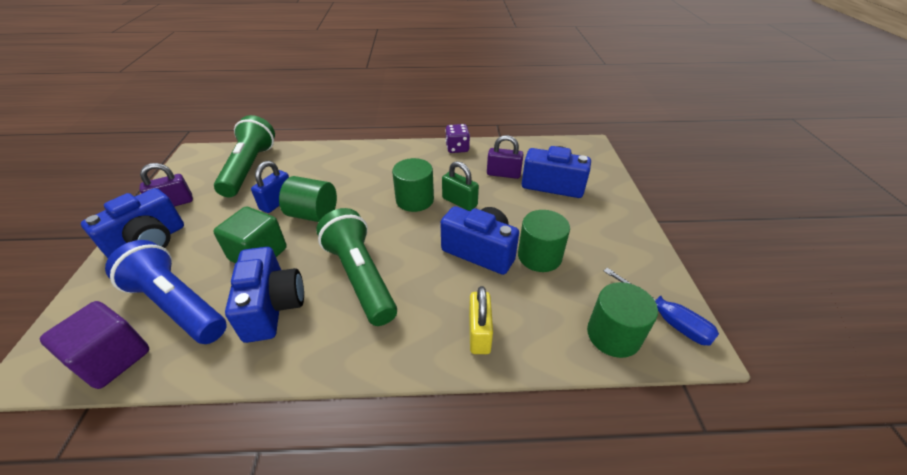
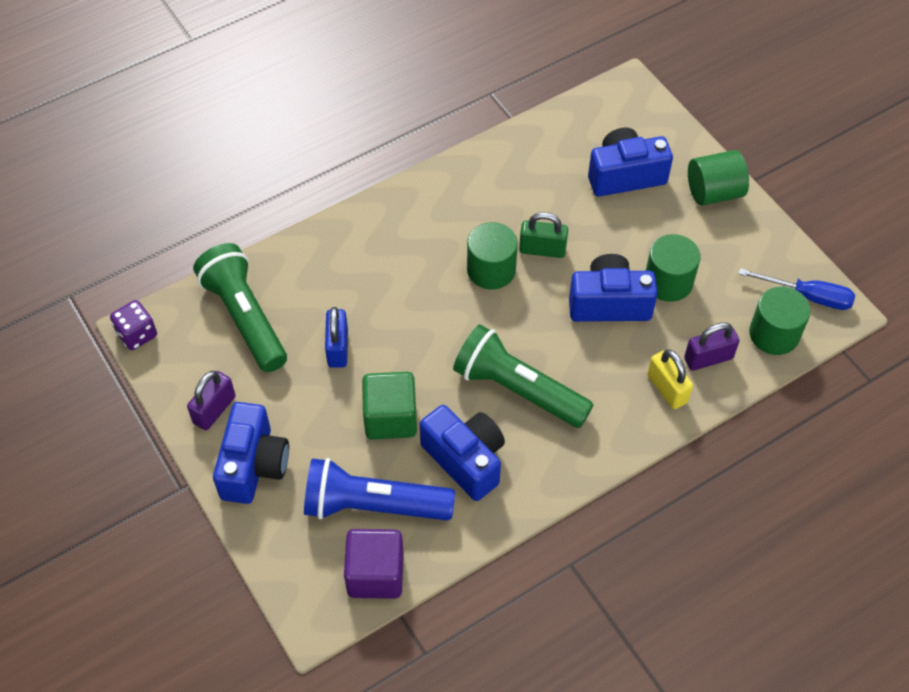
camera: 30 degrees left, 15 degrees up
green cylinder [279,176,337,222] -> green cylinder moved to [688,150,749,206]
purple dice [445,124,470,153] -> purple dice moved to [110,300,157,350]
purple padlock [487,135,524,179] -> purple padlock moved to [684,322,739,371]

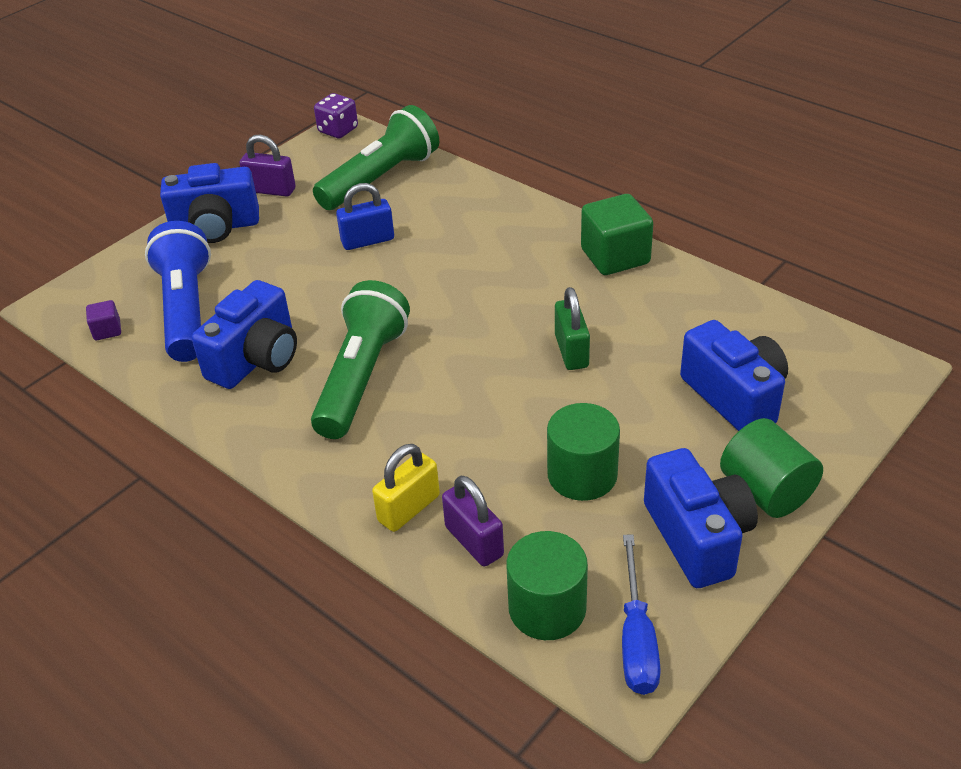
camera: 75 degrees right, 15 degrees down
purple cube [344,529,404,599] -> purple cube [86,300,121,340], size x0.48
green cube [362,372,417,440] -> green cube moved to [581,194,653,275]
green cylinder [467,222,518,290] -> none
blue camera [569,254,658,322] -> blue camera moved to [644,448,758,588]

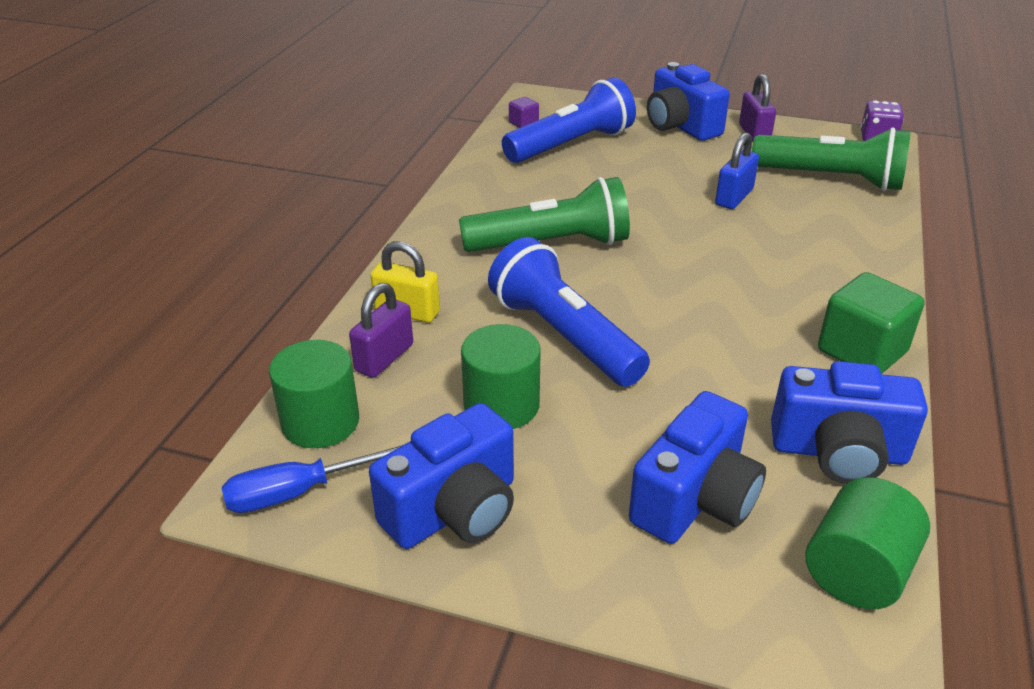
camera: 65 degrees right, 5 degrees down
blue camera [192,280,297,389] -> blue camera moved to [771,361,928,484]
blue padlock [336,183,394,250] -> blue padlock turned 75 degrees clockwise [715,132,759,209]
green padlock [555,287,590,370] -> none
green cylinder [720,418,823,518] -> green cylinder moved to [805,477,930,609]
none -> blue flashlight [488,237,650,387]

